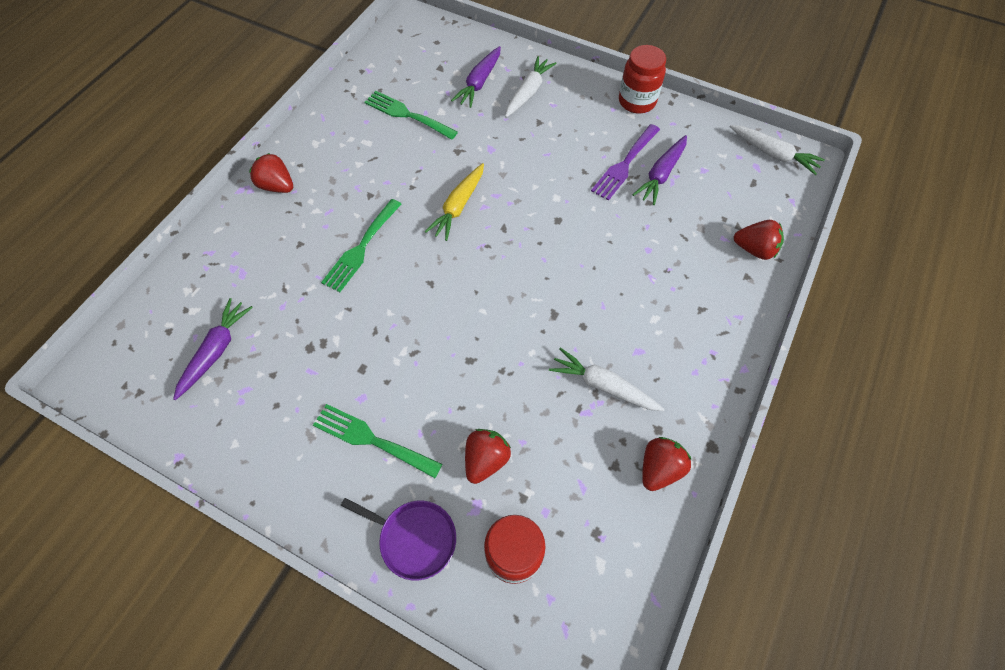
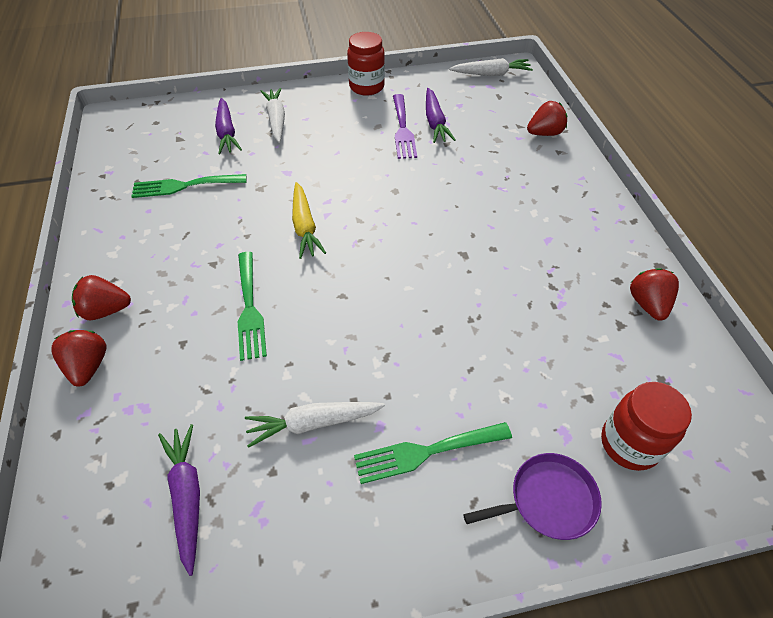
camera: 40 degrees left, 10 degrees down
red strawberry [465,429,511,484] -> red strawberry moved to [51,330,106,387]
white carrot [549,347,665,411] -> white carrot moved to [245,402,385,448]

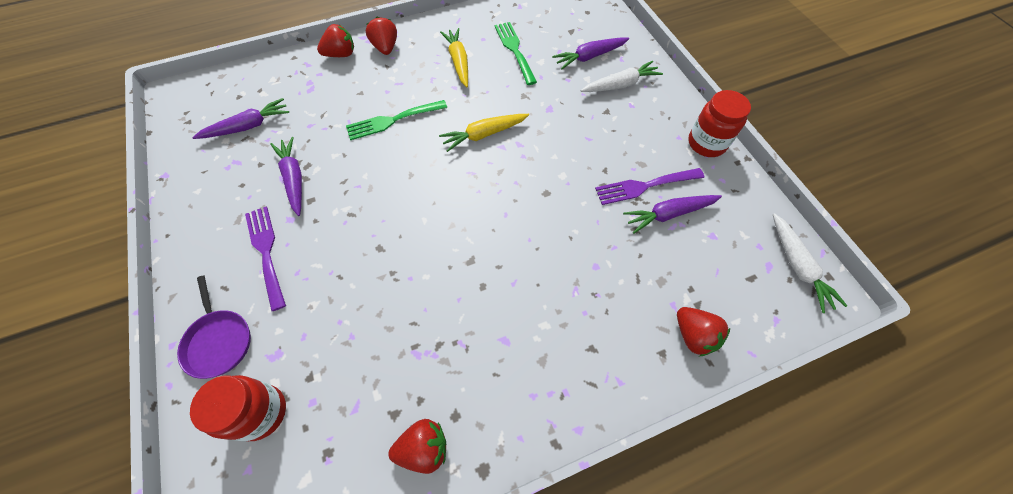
camera: 80 degrees right, 10 degrees up
white carrot [245,402,385,448] -> purple carrot [270,137,302,216]
green fork [354,422,512,484] -> purple fork [245,206,286,311]
none -> yellow carrot [440,28,468,87]

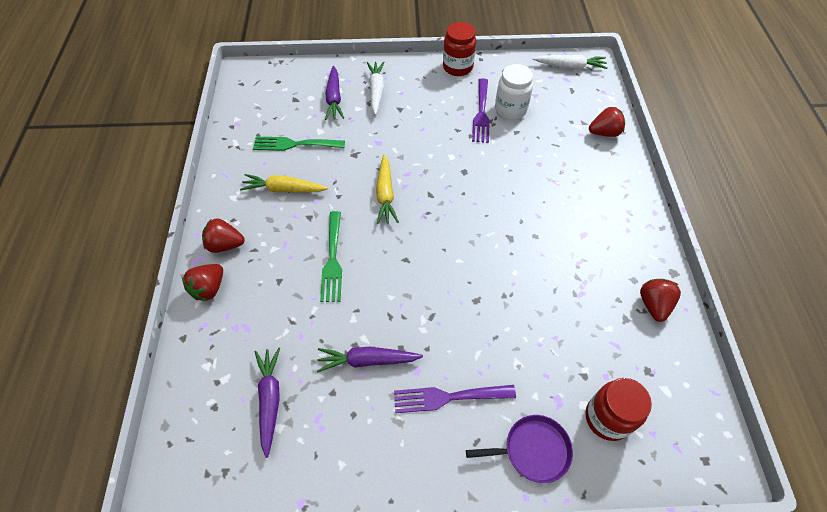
camera: 70 degrees left, 5 degrees down
red strawberry [317,24,354,57] -> red strawberry turned 150 degrees counterclockwise [182,264,223,301]
purple carrot [623,195,722,234] -> white jar [495,64,533,120]

